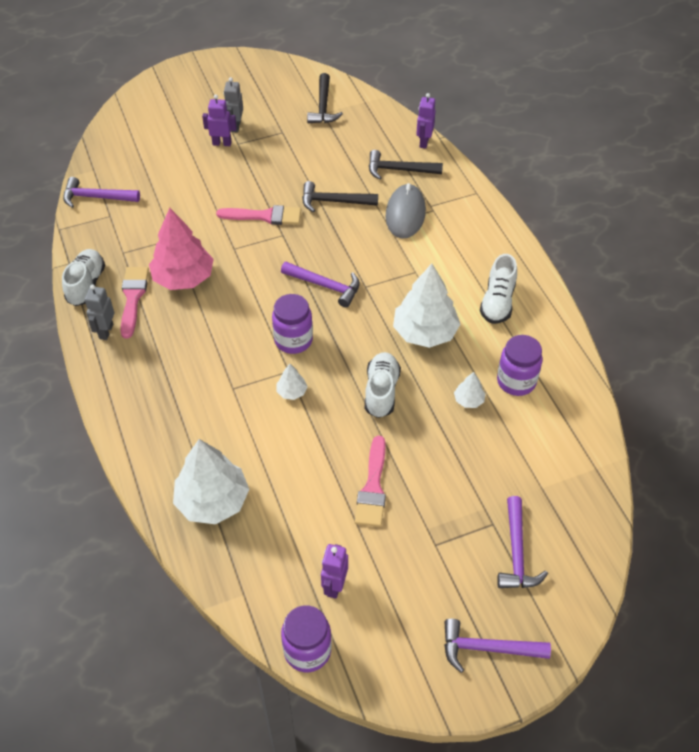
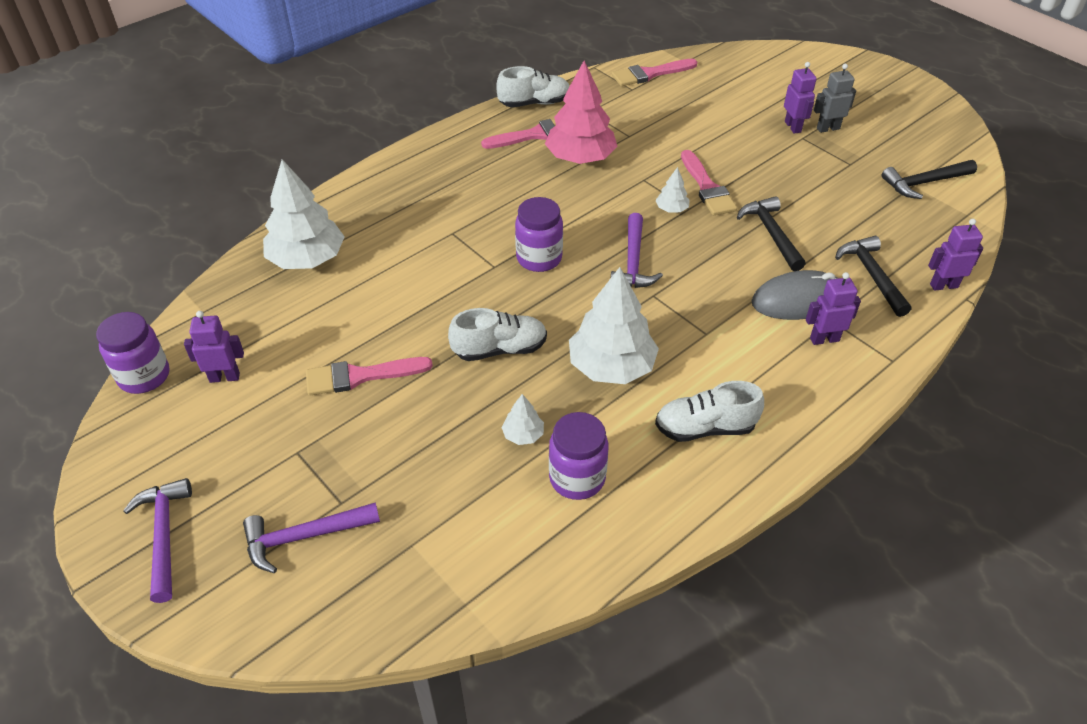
camera: 70 degrees right, 5 degrees down
purple hammer [63,177,140,208] -> pink brush [612,59,697,86]
grey robot [85,284,114,340] -> none
white tree [276,364,308,400] -> white tree moved to [655,167,690,213]
none -> purple robot [806,272,861,345]

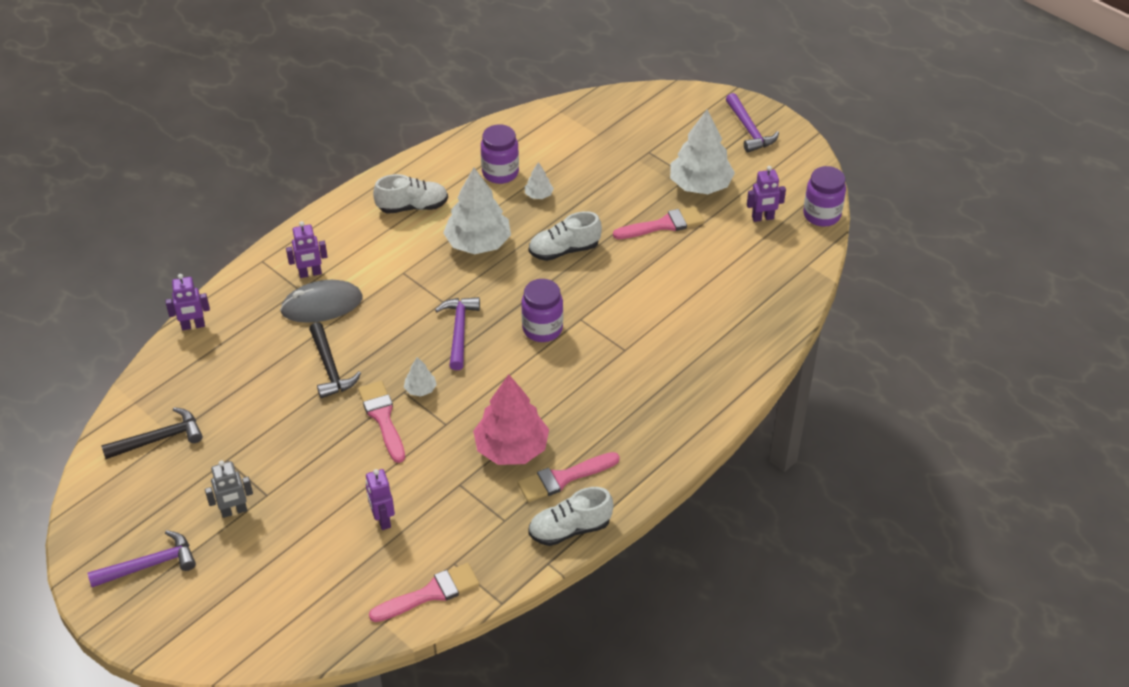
camera: 175 degrees right, 0 degrees up
purple hammer [243,502,380,573] -> purple hammer moved to [87,530,196,587]
white tree [263,159,345,269] -> white tree moved to [670,109,735,194]
purple robot [784,62,817,134] -> purple robot moved to [366,469,395,530]
black hammer [835,236,911,317] -> none

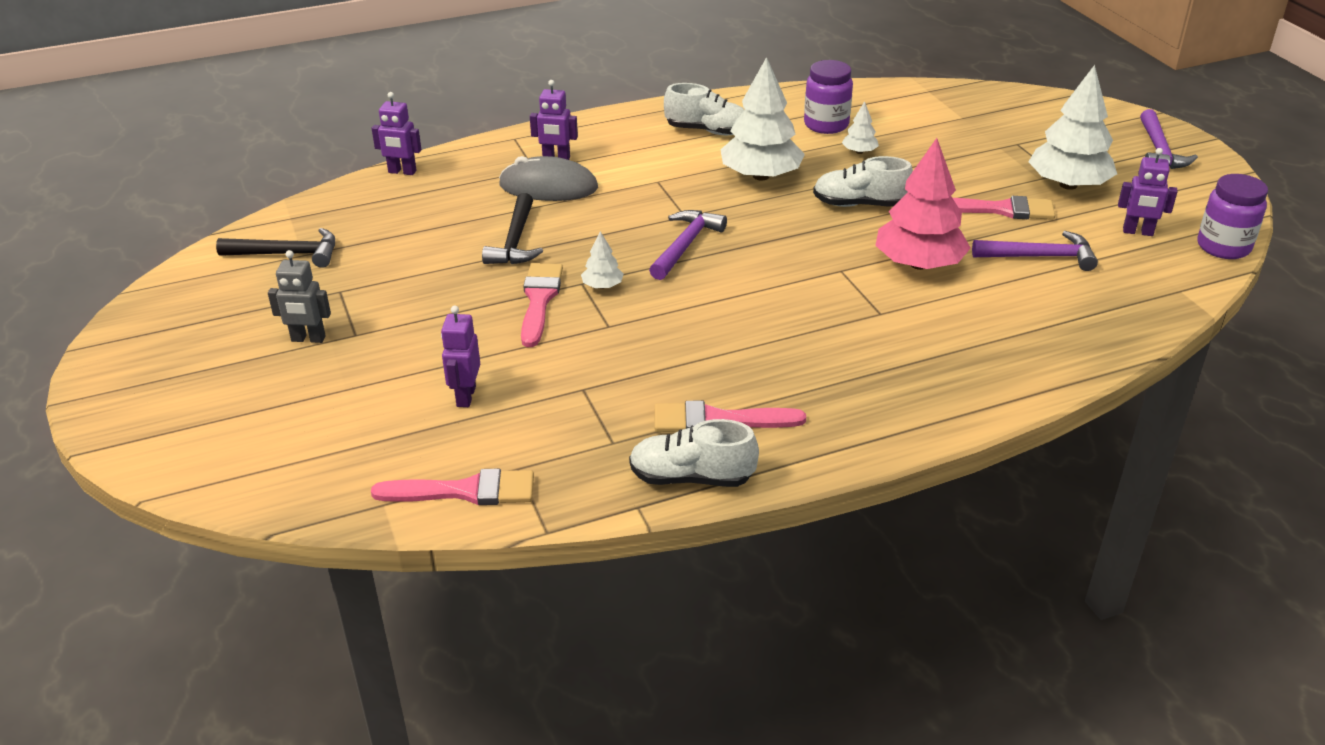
camera: 25 degrees right, 10 degrees down
purple hammer [87,530,196,587] -> purple hammer moved to [972,231,1098,271]
pink tree [473,374,549,465] -> pink tree moved to [875,138,971,270]
purple jar [521,279,563,342] -> none

